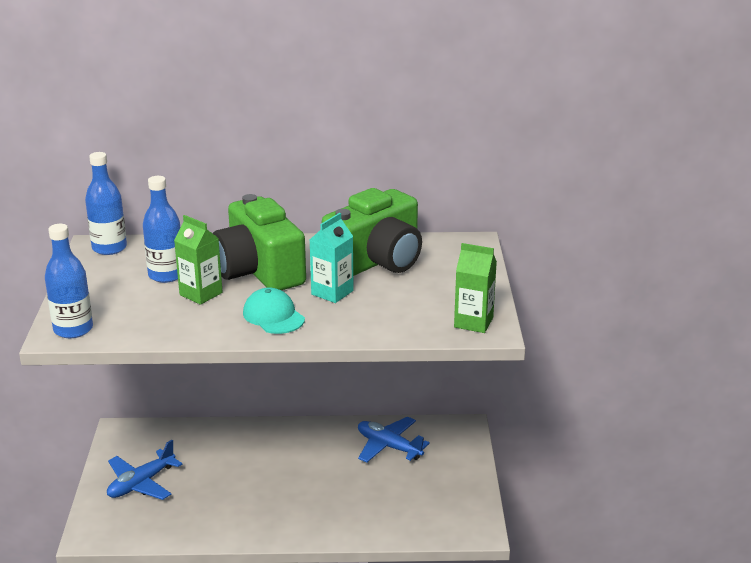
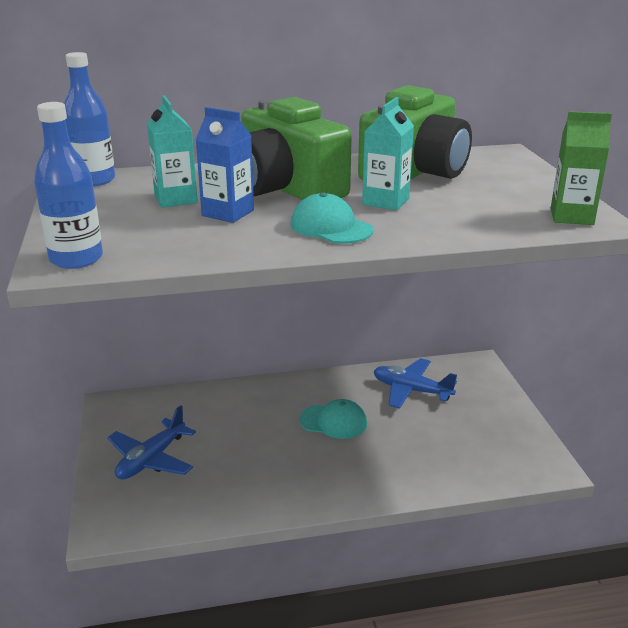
camera: 10 degrees left, 0 degrees up
blue bottle [143,176,180,283] -> turquoise carton [147,95,198,208]
green carton [174,215,223,305] -> blue carton [196,107,254,223]
none -> turquoise cap [299,399,367,439]

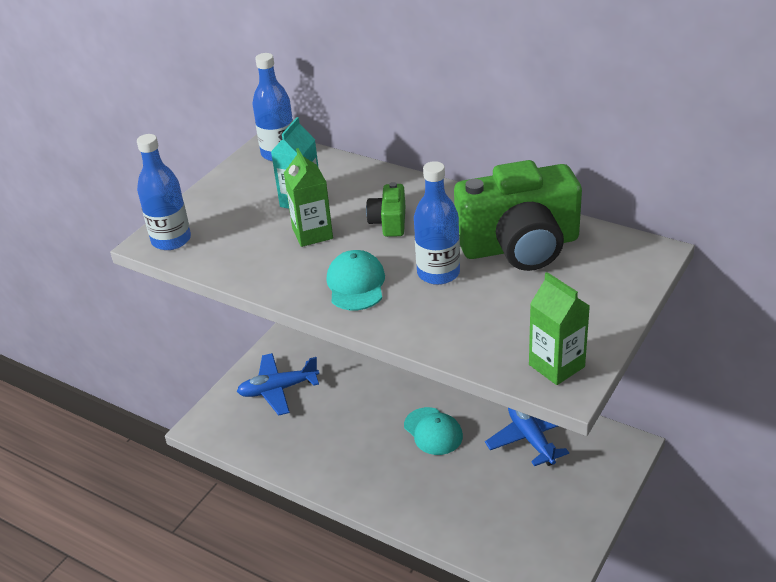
camera: 45 degrees right, 10 degrees up
blue carton [196,107,254,223] -> green carton [284,148,333,247]
green camera [241,97,352,200] -> green camera [366,182,405,237], size x0.46
turquoise carton [362,97,414,211] -> blue bottle [414,161,460,285]

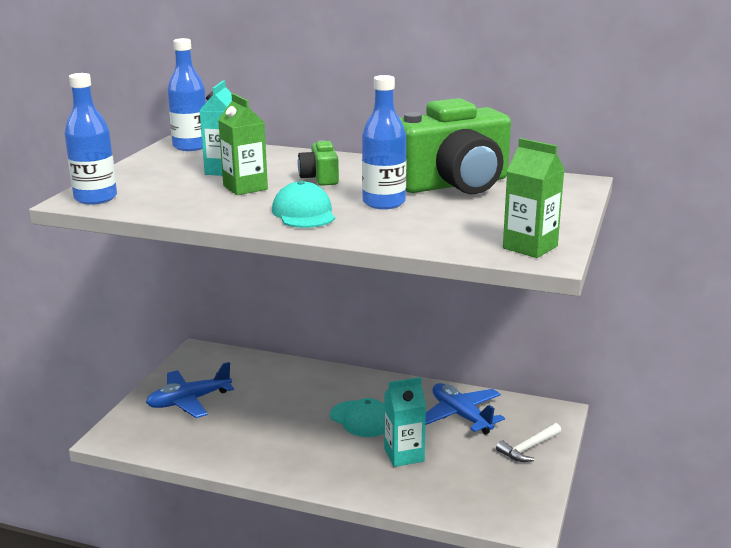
camera: 15 degrees left, 15 degrees down
none -> turquoise carton [384,377,426,467]
none -> white hammer [496,423,561,462]

